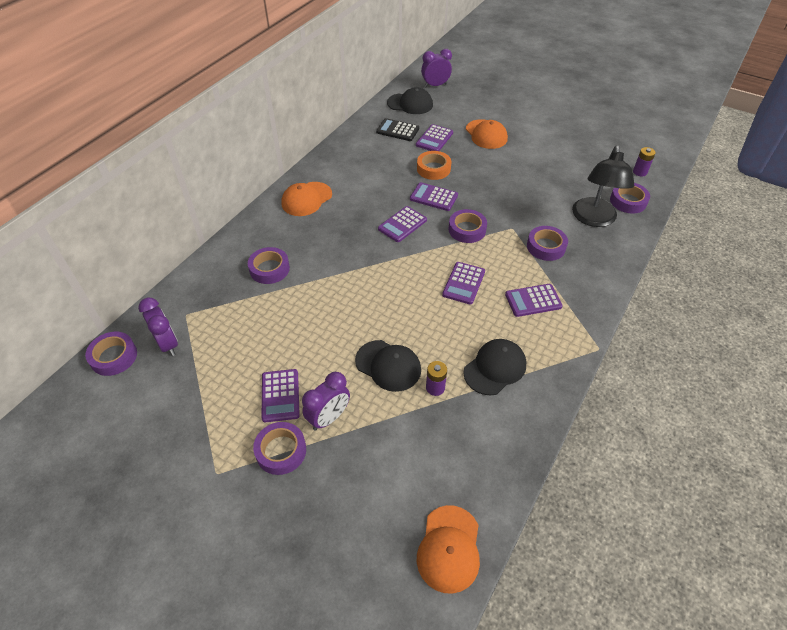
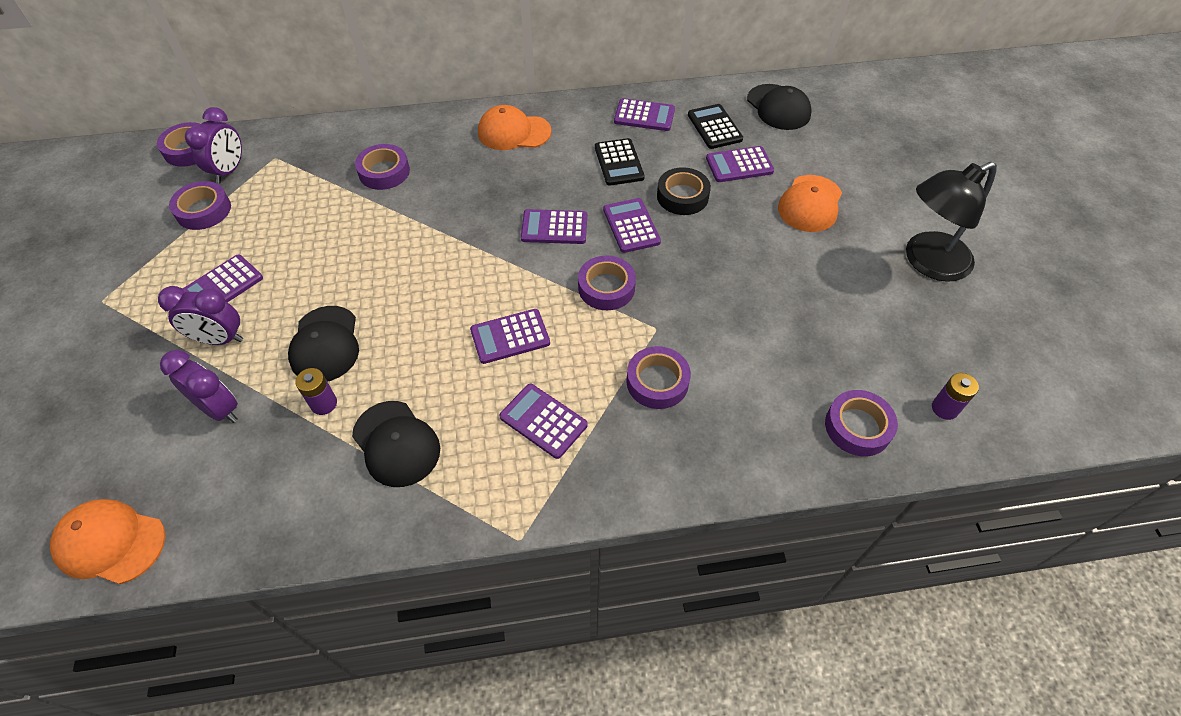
camera: 50 degrees right, 5 degrees up
purple tape [253,422,306,475] -> purple tape moved to [169,181,231,230]
orange tape [417,151,451,180] -> black tape [657,167,711,215]
orange cap [417,505,480,594] -> orange cap turned 45 degrees clockwise [50,499,166,584]
purple clock [421,49,452,87] -> purple clock moved to [160,350,238,423]
black cap [463,339,526,396] -> black cap turned 45 degrees clockwise [352,401,440,487]
black lamp [572,145,635,227] -> black lamp moved to [906,162,997,282]
none -> black calculator [595,138,645,186]
none -> purple calculator [614,98,675,131]

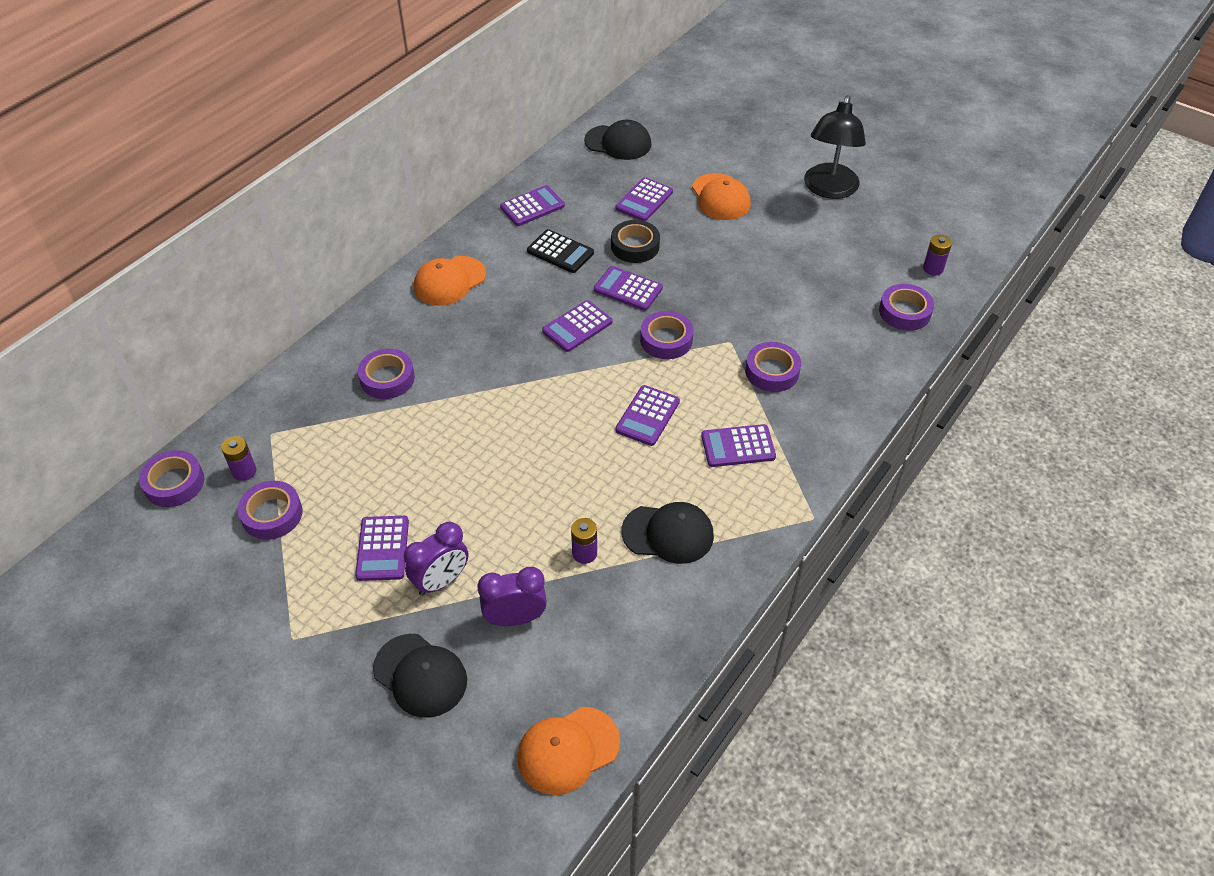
camera: 45 degrees left, 5 degrees down
purple clock [185,107,242,183] -> purple battery [221,436,256,481]
black cap [288,306,359,382] -> black cap moved to [373,634,467,718]
black calculator [688,104,743,149] -> none

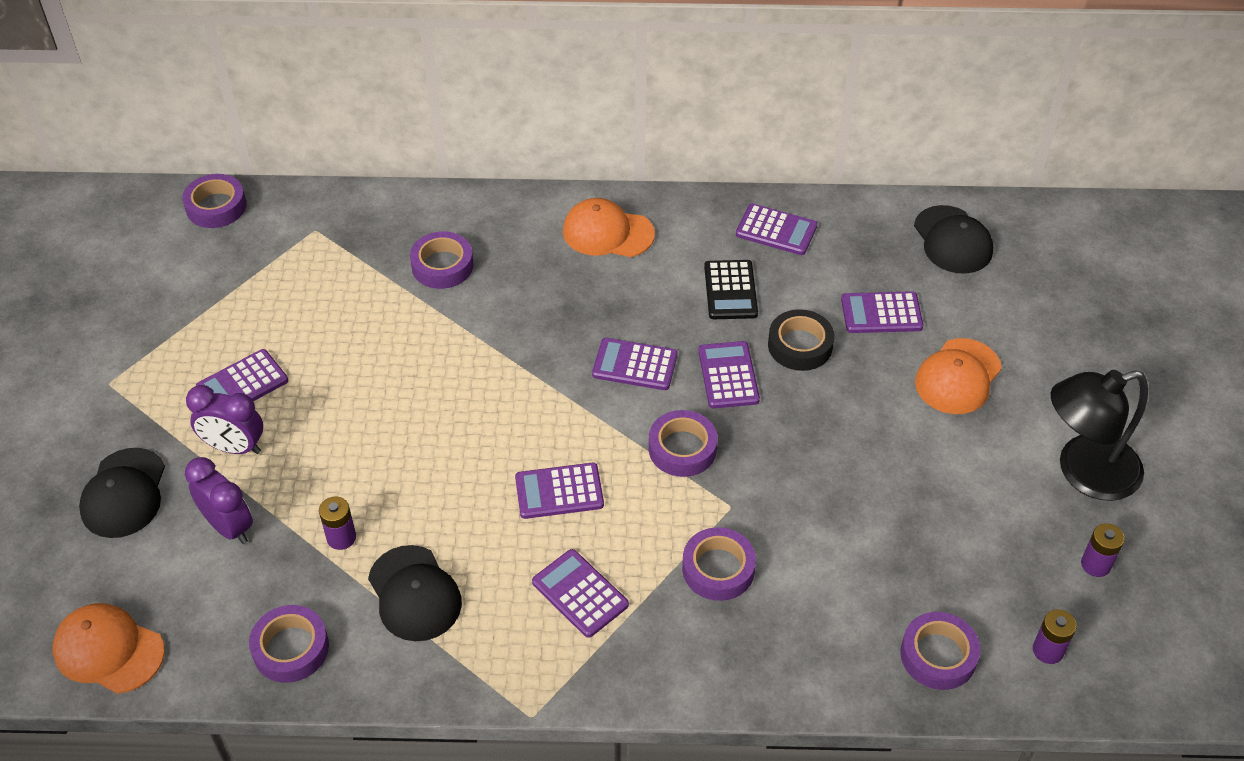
camera: 55 degrees right, 0 degrees up
purple battery [221,436,256,481] -> purple battery moved to [1081,523,1125,577]
purple tape [238,481,302,540] -> purple tape moved to [249,605,329,683]

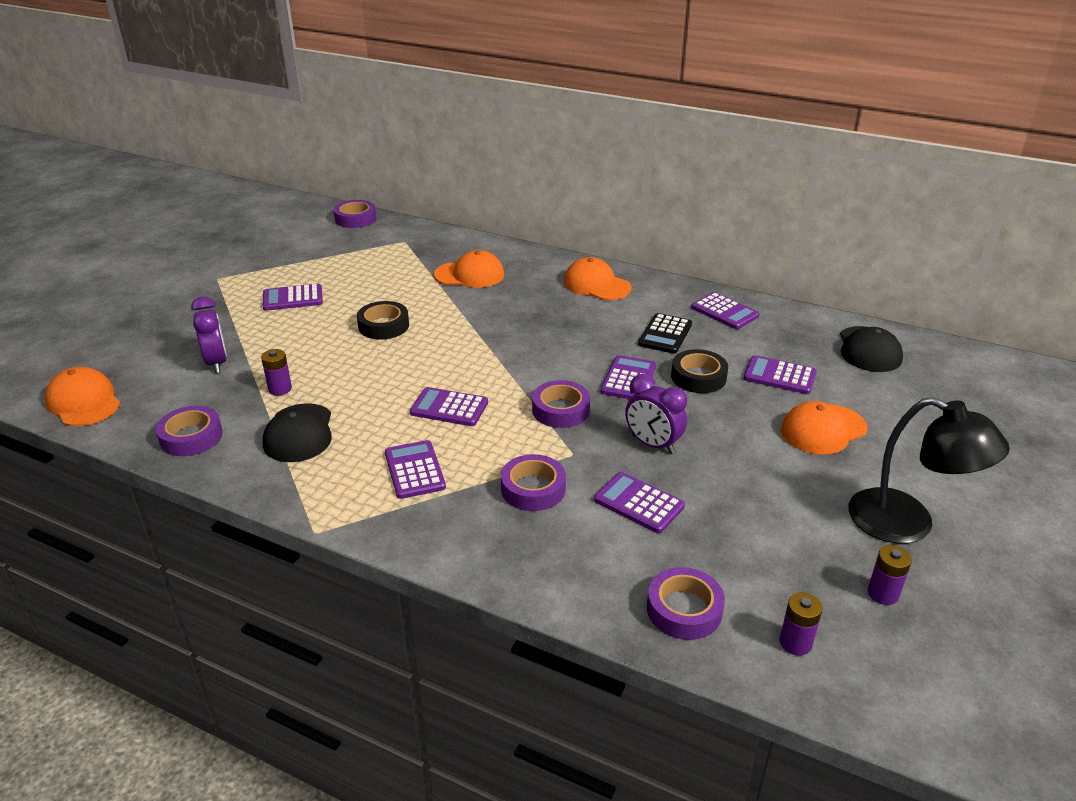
camera: 25 degrees right, 15 degrees down
black cap [79,448,165,538] -> none
purple clock [186,385,263,454] -> purple clock moved to [625,374,687,454]
purple tape [410,231,474,289] -> orange cap [434,250,504,288]
purple calculator [592,338,678,390] -> purple calculator moved to [594,472,685,533]
black lamp [1051,370,1148,501] -> black lamp turned 150 degrees counterclockwise [848,397,1010,544]
none -> black tape [357,301,409,340]

